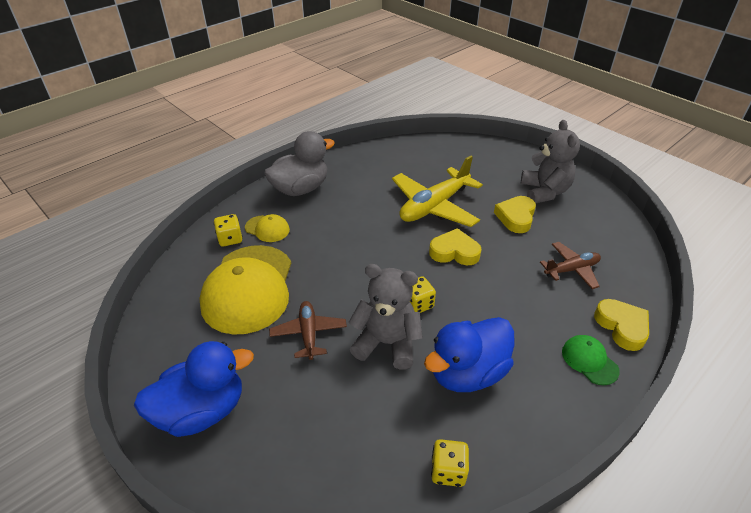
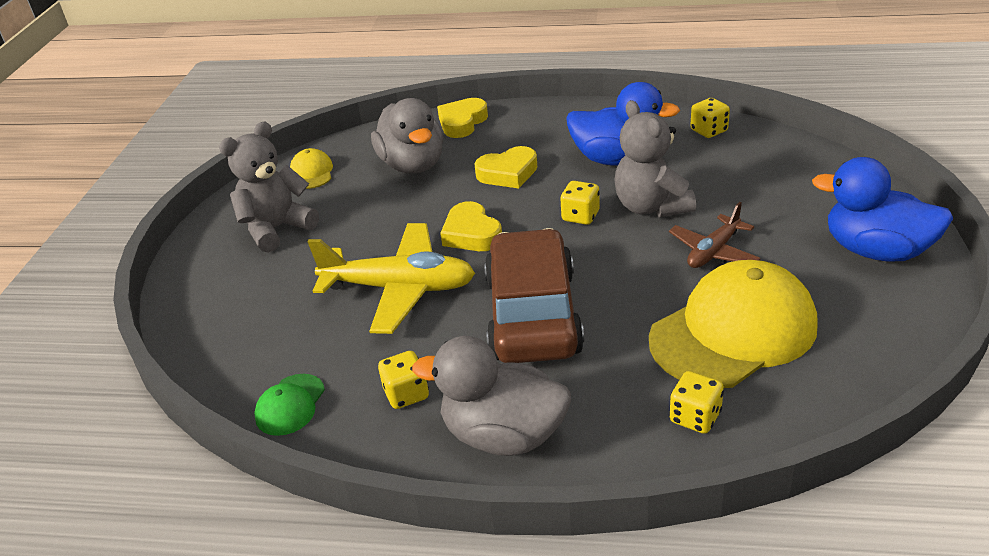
camera: 125 degrees left, 5 degrees down
yellow cap [245,214,290,242] -> yellow cap moved to [290,148,333,189]
yellow heart [494,196,536,233] -> yellow heart moved to [474,146,537,189]
brown plane [540,242,601,289] -> grey duck [371,98,443,173]
green cap [562,335,620,385] -> green cap moved to [254,374,325,436]
none -> yellow dice [378,351,429,409]
none -> brown car [484,228,584,363]

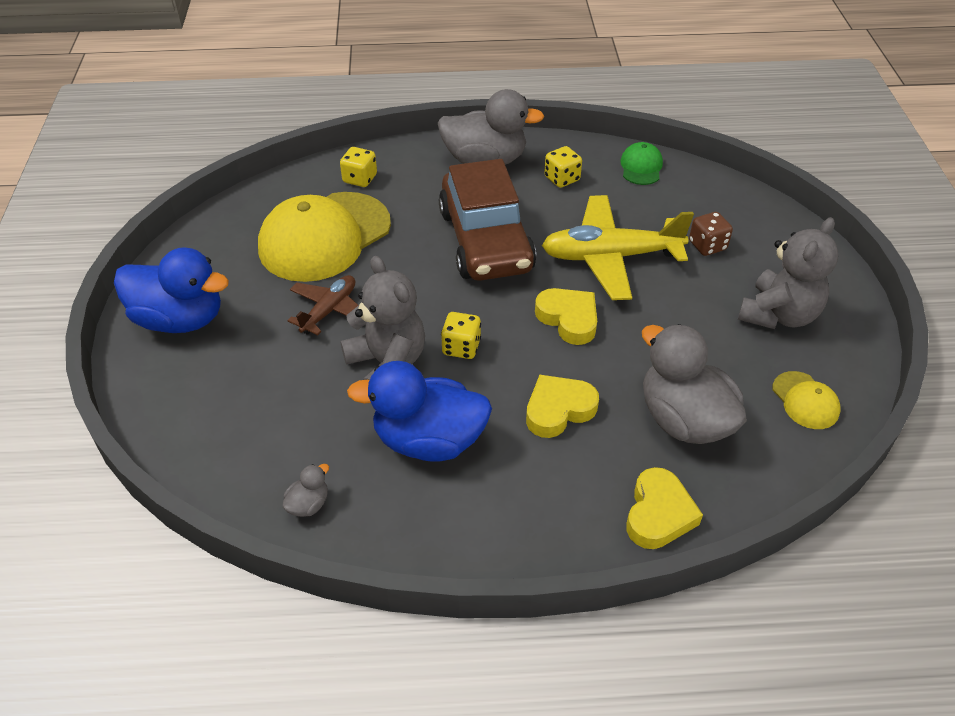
camera: 165 degrees right, 10 degrees up
yellow dice [690,98,730,138] -> grey duck [283,464,329,517]
none -> brown dice [689,212,733,256]

